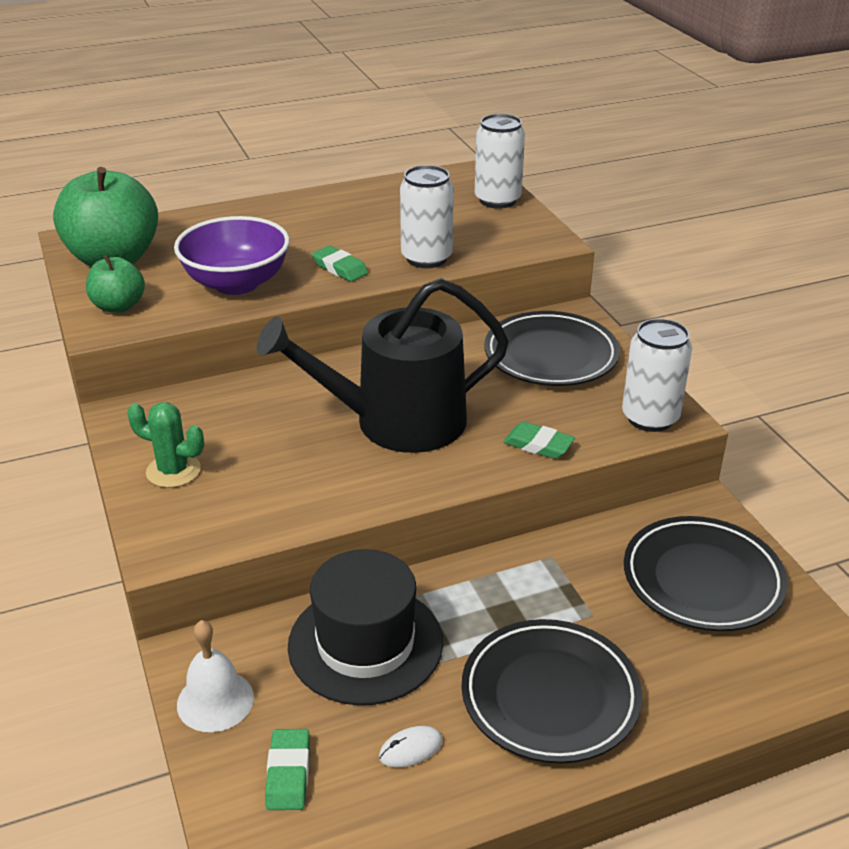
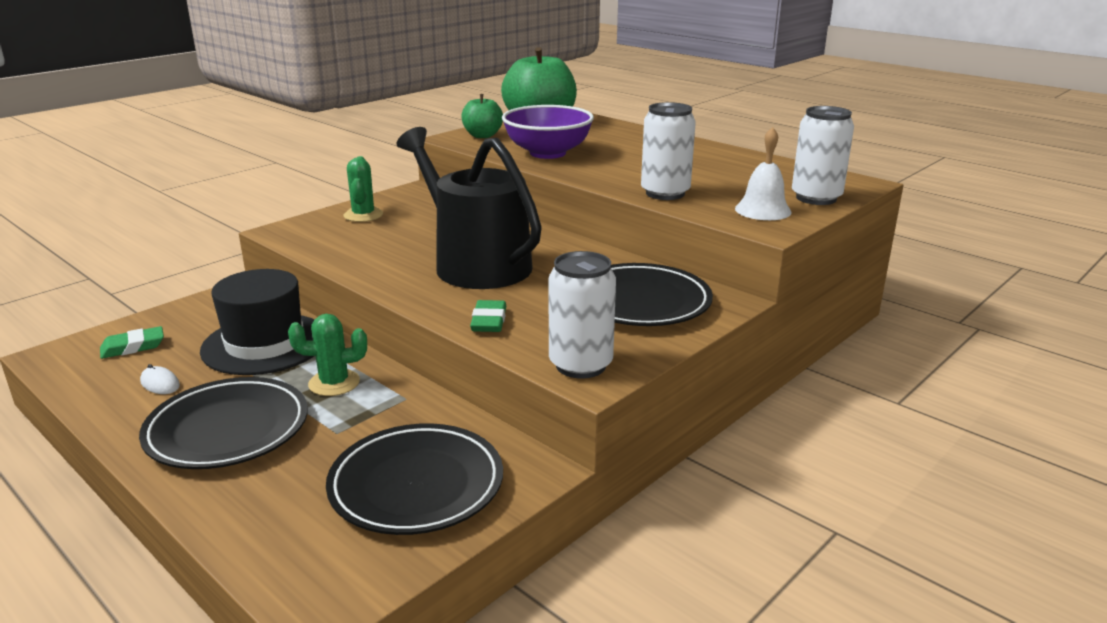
camera: 65 degrees right, 10 degrees down
white bell [177,620,254,732] -> white bell moved to [735,127,792,220]
green eraser [312,245,368,282] -> none
none -> green cactus [288,314,367,396]

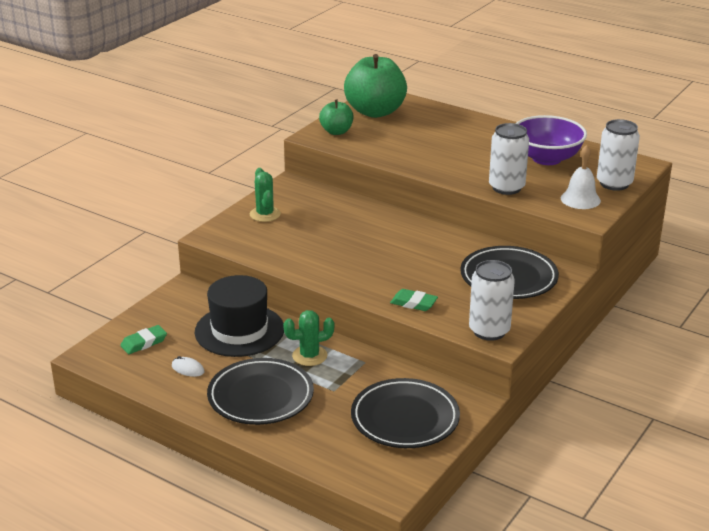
camera: 10 degrees left, 5 degrees up
black watering can [397,127,542,289] -> none
green eraser [470,300,506,332] -> green eraser turned 60 degrees counterclockwise [390,289,438,311]
purple bowl [502,105,594,159] -> purple bowl moved to [516,115,587,165]

